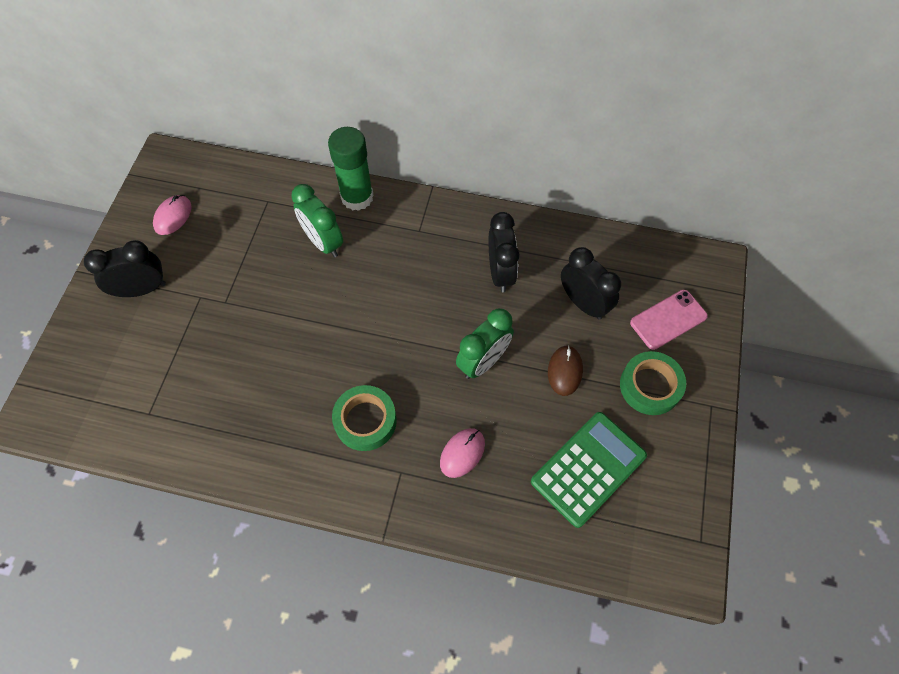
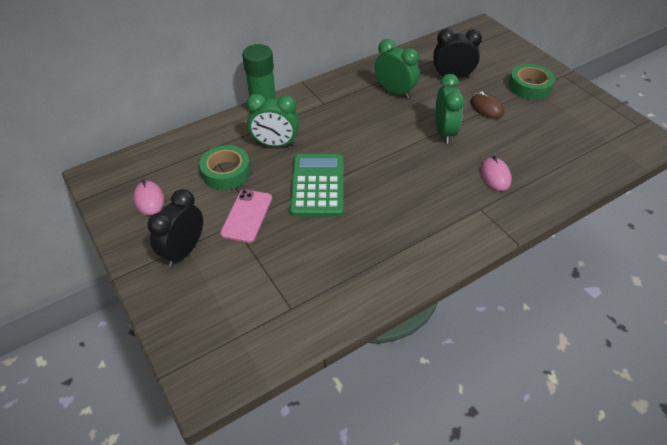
camera: 45 degrees left, 15 degrees down
green tape [332,385,397,451] -> green tape moved to [199,145,251,190]
black clock [488,212,520,292] -> green clock [375,39,419,99]
green calculator [531,412,647,528] -> green calculator moved to [290,154,343,217]
pink phone [630,290,708,350] -> pink phone moved to [220,189,272,243]

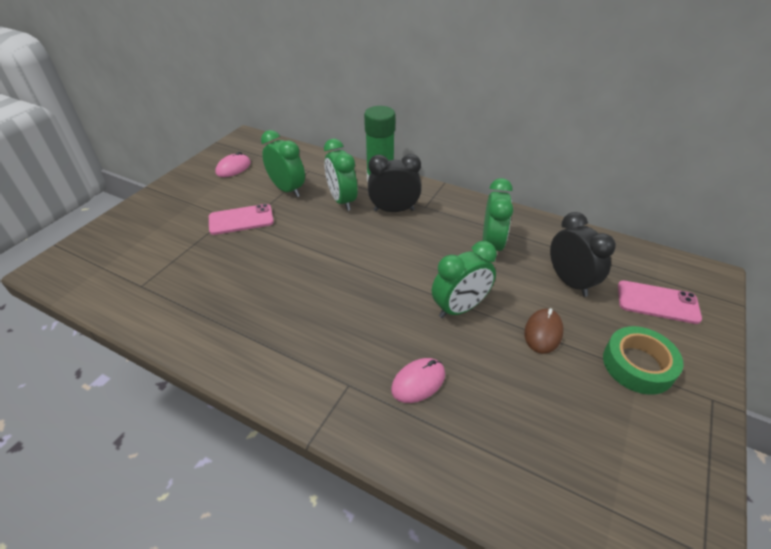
camera: 60 degrees right, 5 degrees down
black clock [147,189,203,267] -> black clock moved to [368,154,422,212]
green tape [199,145,251,190] -> green clock [261,130,305,197]
green calculator [290,154,343,217] -> none
none -> pink phone [618,281,702,324]

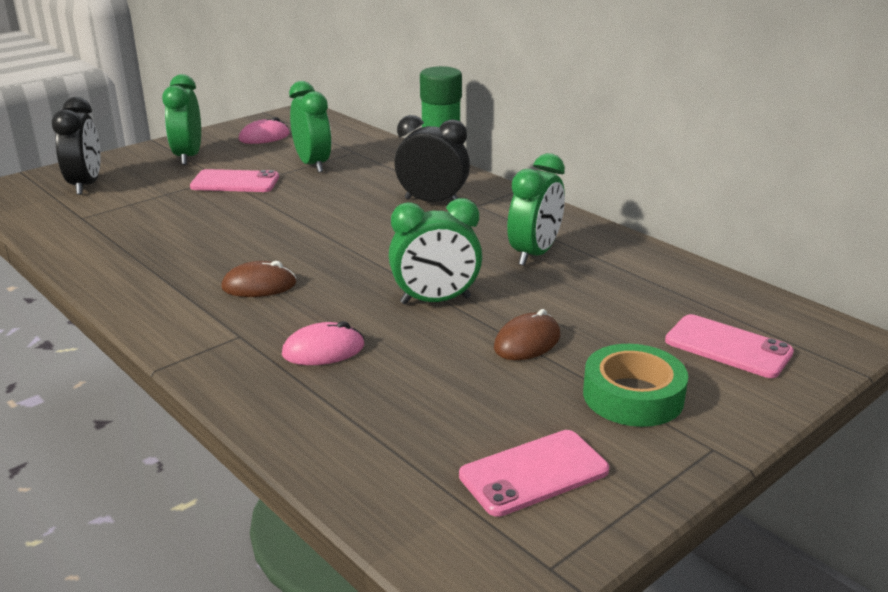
camera: 20 degrees right, 15 degrees down
green clock [324,139,358,211] -> green clock moved to [162,74,201,165]
black clock [550,212,616,297] -> black clock moved to [52,97,101,195]
none -> brown mouse [221,261,296,297]
none -> pink phone [459,430,609,517]

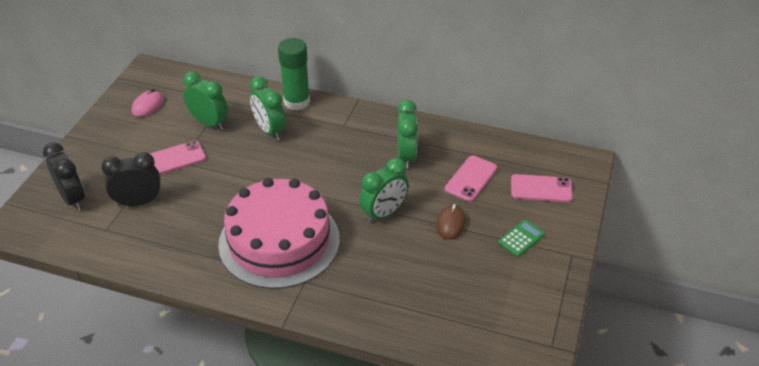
camera: 30 degrees left, 15 degrees up
green clock [162,74,201,165] -> green clock moved to [249,76,286,140]
brown mouse [221,261,296,297] -> pink cake [218,178,340,289]
pink mouse [282,321,364,365] -> none
black clock [394,115,470,202] -> black clock moved to [101,152,161,206]
pink phone [459,430,609,517] -> pink phone moved to [445,156,497,202]
green tape [583,344,688,427] -> green calculator [498,220,545,257]

